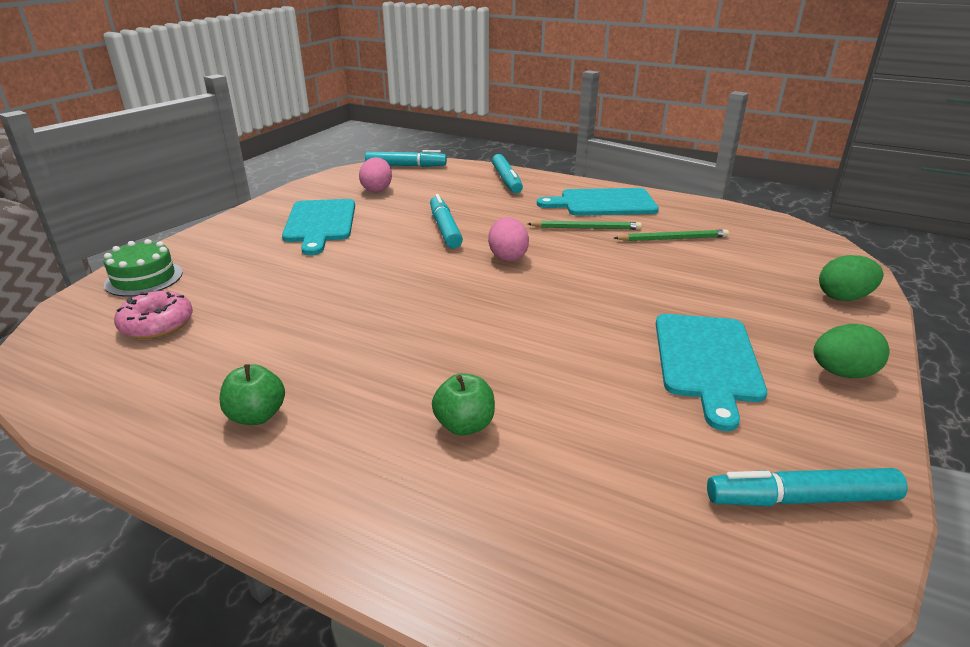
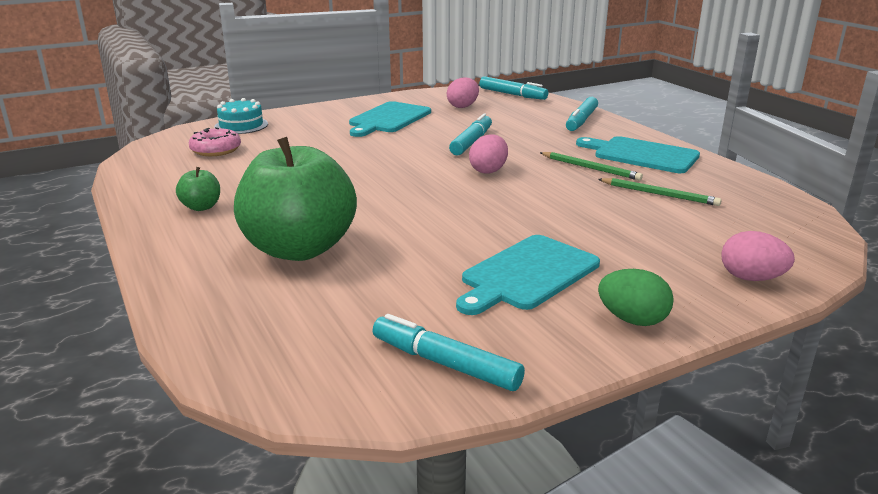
camera: 35 degrees right, 5 degrees down
green cake [104,239,182,297] -> turquoise cake [214,98,268,134]
green apple [432,373,495,436] -> green apple [234,137,357,261], size x2.44
green egg [819,255,883,301] -> pink egg [722,231,795,281]

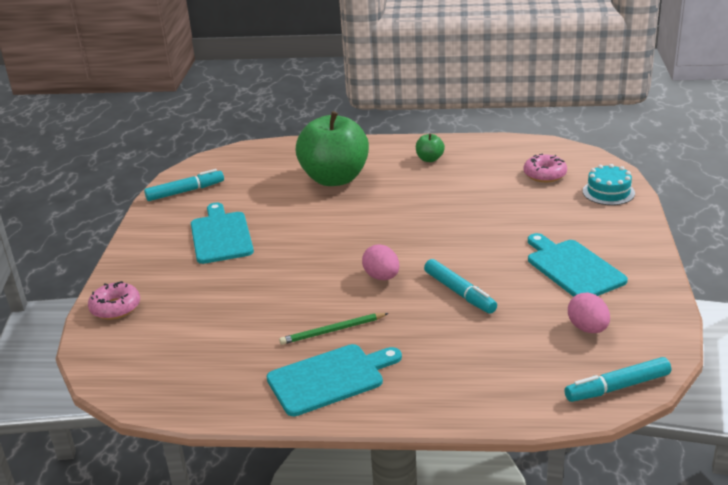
camera: 125 degrees right, 5 degrees up
turquoise marker [566,97,598,131] -> none
green pencil [598,178,721,206] -> none
green egg [598,269,674,326] -> none
pink egg [722,231,795,281] -> pink donut [88,281,140,319]

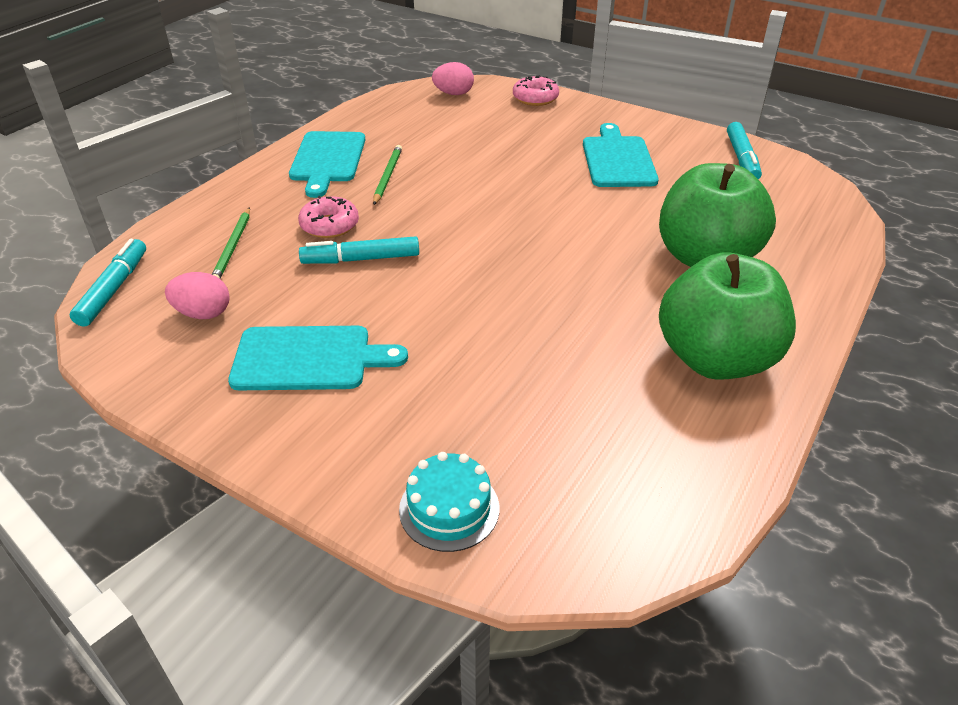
camera: 115 degrees right, 10 degrees up
turquoise cutting board [191,203,254,264] -> turquoise cutting board turned 105 degrees counterclockwise [583,123,659,187]
pink egg [362,244,399,280] -> pink egg moved to [432,62,474,95]
green apple [416,134,445,162] -> green apple [659,252,796,380], size x2.44
pink donut [523,153,567,182] -> pink donut moved to [298,196,359,238]
none -> green pencil [212,207,250,279]

